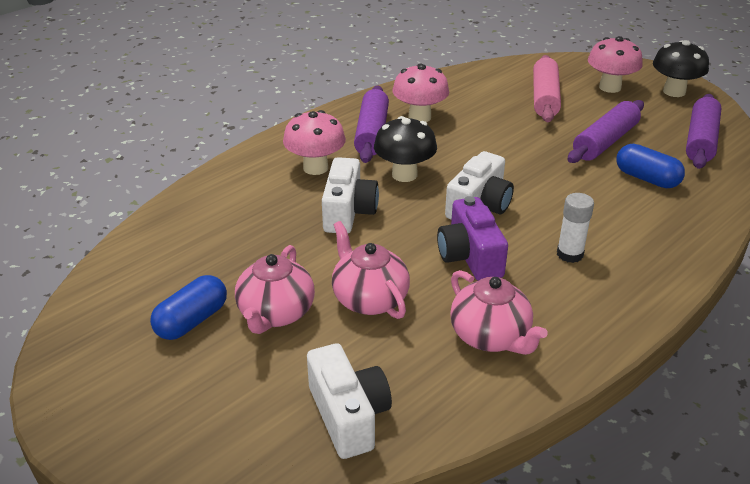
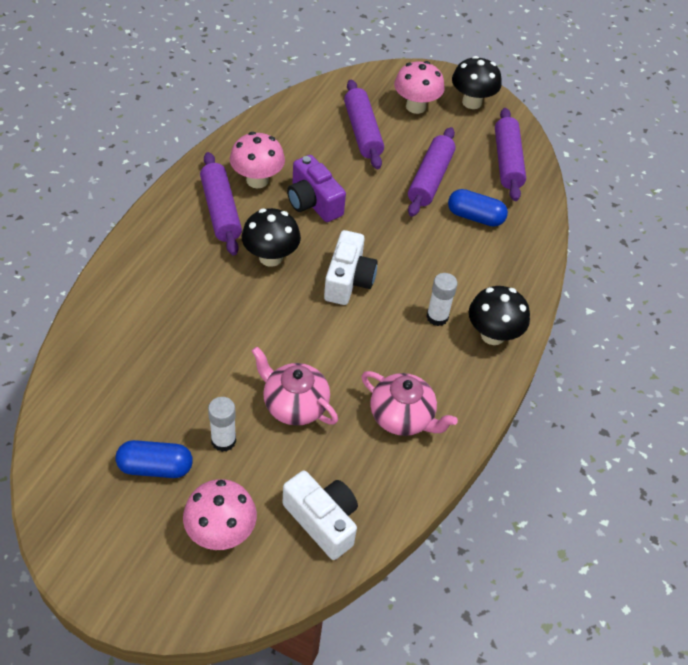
camera: 25 degrees left, 15 degrees up
blue capsule [150,275,227,340] -> blue capsule turned 75 degrees clockwise [115,440,193,478]
pink teapot [235,245,315,334] -> white glue stick [208,397,236,452]
pink mushroom [283,110,346,175] -> pink mushroom moved to [183,479,257,550]
white camera [322,157,379,233] -> none
purple camera [437,196,508,281] -> purple camera moved to [287,155,346,222]
pink rolling pin [533,55,561,122] -> purple rolling pin [344,80,384,169]
none -> black mushroom [469,286,530,345]

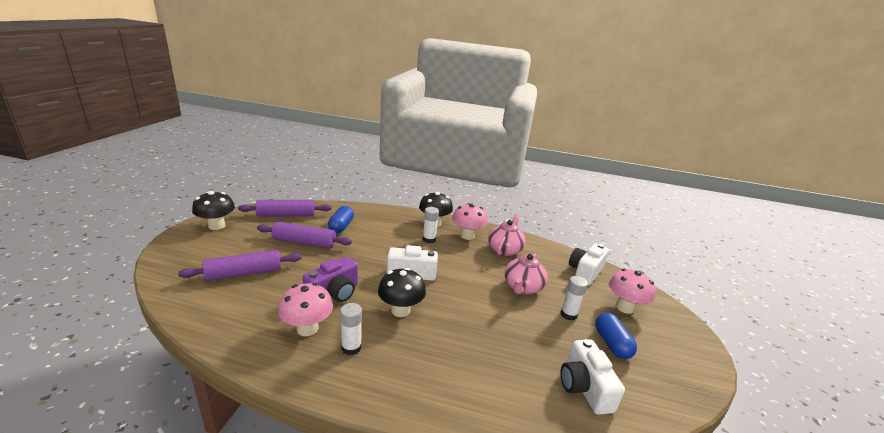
camera: 100 degrees left, 25 degrees down
purple rolling pin [200,152,242,256] -> white glue stick [340,303,362,355]
pink mushroom [394,61,444,114] -> pink mushroom moved to [452,203,487,240]
none -> white camera [560,339,625,415]

